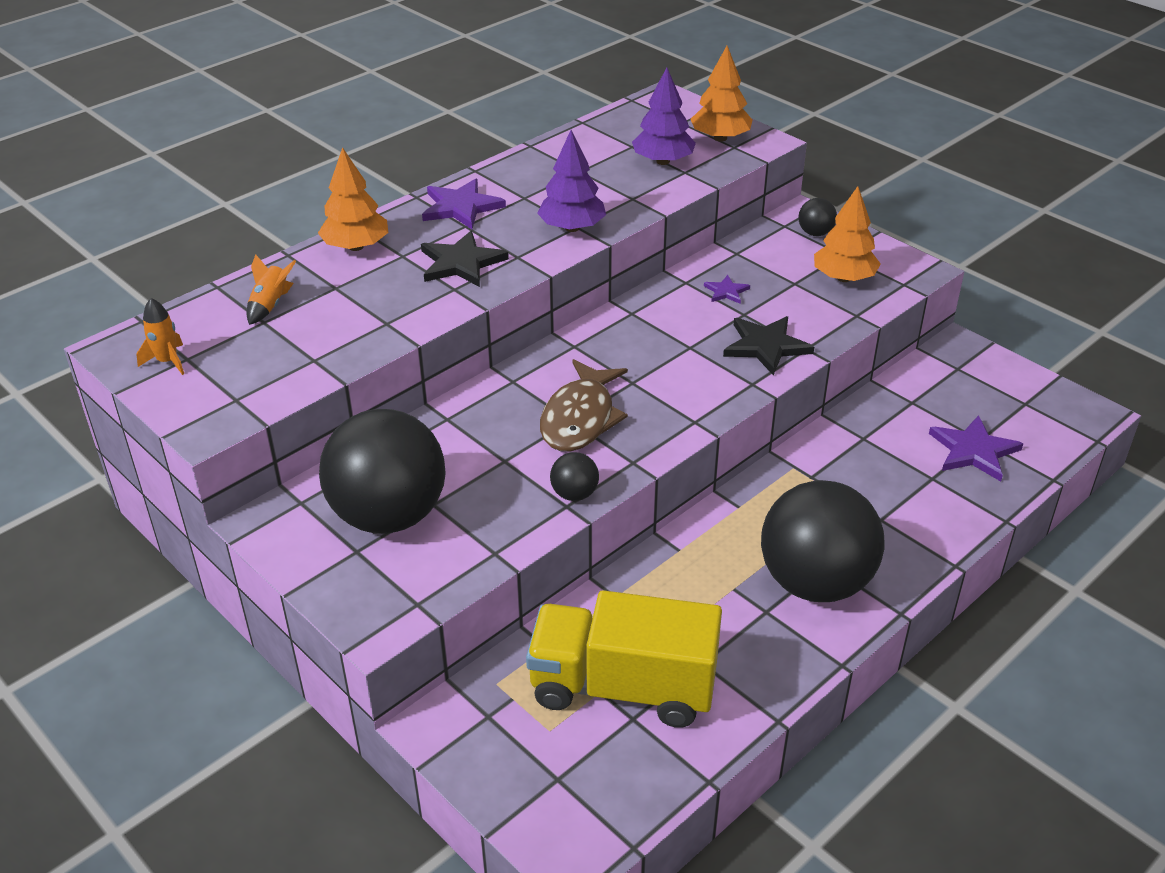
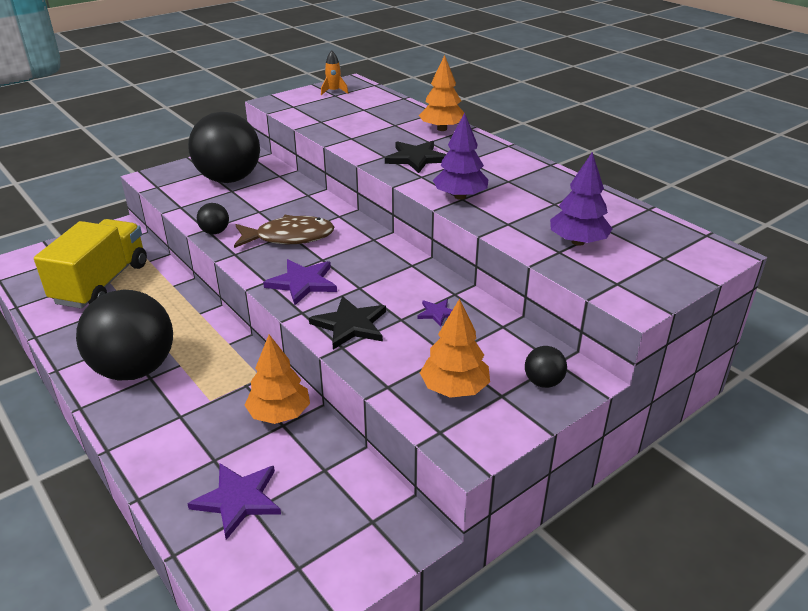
camera: 95 degrees right, 5 degrees down
orange rocket [247,254,296,325] -> none
purple star [422,179,506,229] -> purple star moved to [263,259,337,305]
brown fish [540,359,628,451] -> brown fish turned 150 degrees clockwise [234,215,335,248]
orange tree [691,46,753,142] -> orange tree moved to [244,335,310,424]

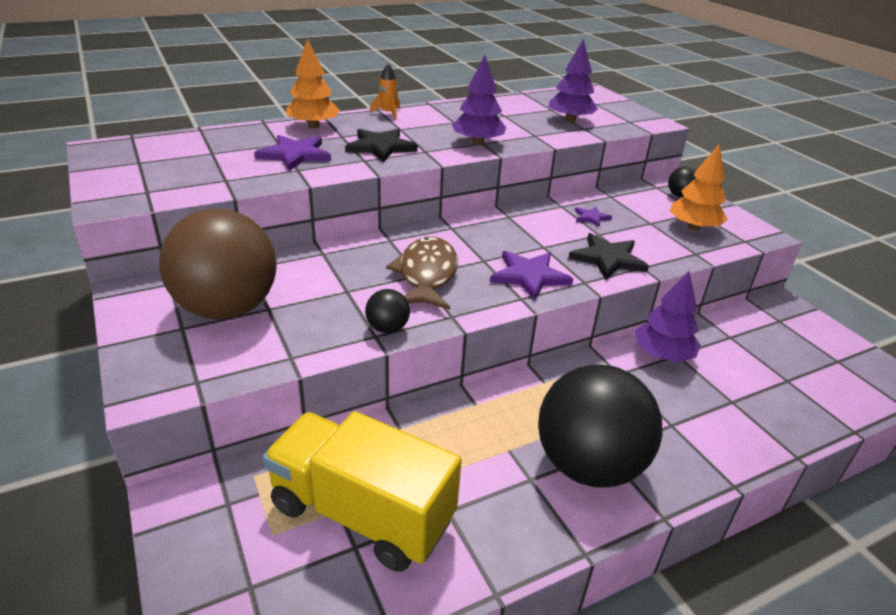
camera: 80 degrees left, 0 degrees up
purple star [187,463,281,540] -> purple star moved to [254,135,331,171]
black ball [188,112,260,183] -> brown ball [159,208,277,319]
orange tree [244,335,310,424] -> purple tree [635,271,701,362]
orange rocket [321,50,348,96] -> orange rocket moved to [370,63,400,120]

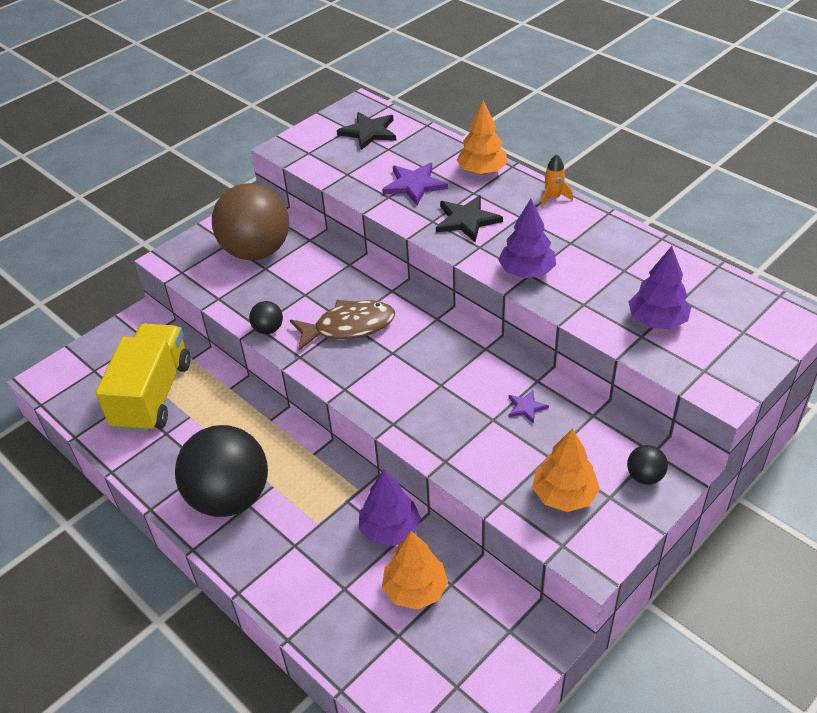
camera: 75 degrees right, 10 degrees up
purple star [490,251,573,301] -> none
black star [568,233,649,280] -> black star moved to [337,112,396,150]
none -> orange tree [382,531,448,610]

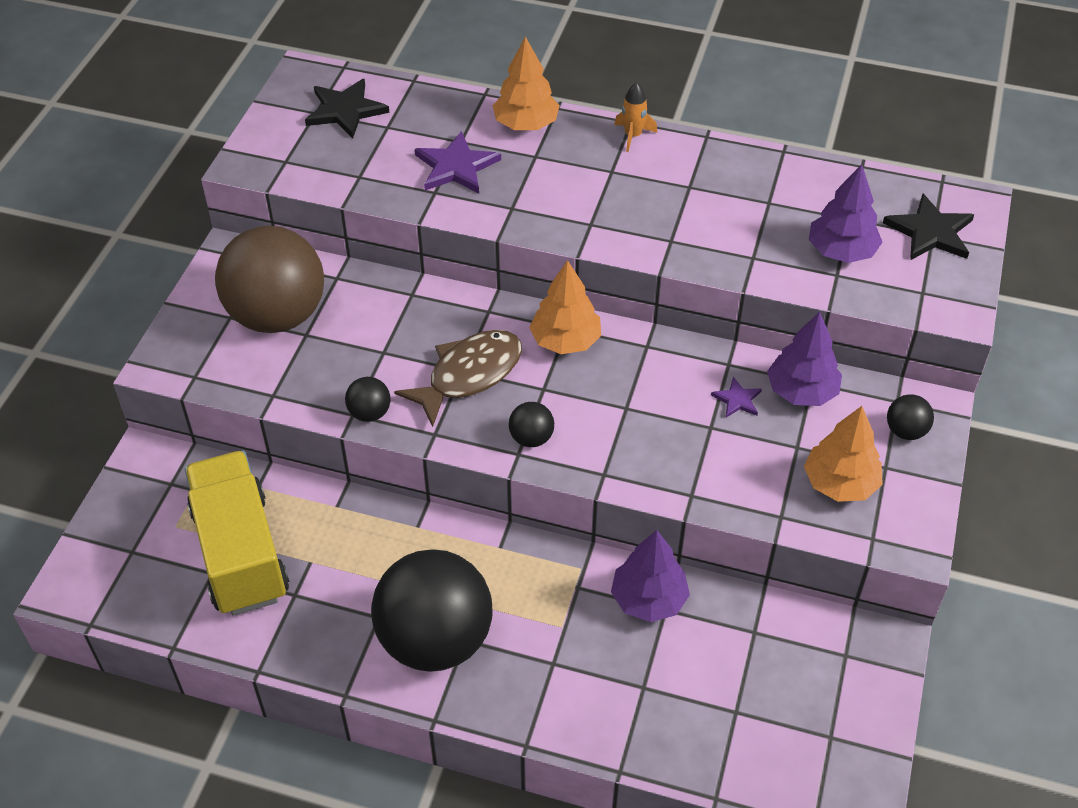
camera: 30 degrees left, 5 degrees up
orange tree [382,531,448,610] -> orange tree moved to [529,260,601,354]
black star [436,195,503,242] -> black star moved to [883,193,974,260]
purple tree [498,199,556,278] -> purple tree moved to [767,312,842,406]
none -> black ball [509,402,554,447]

